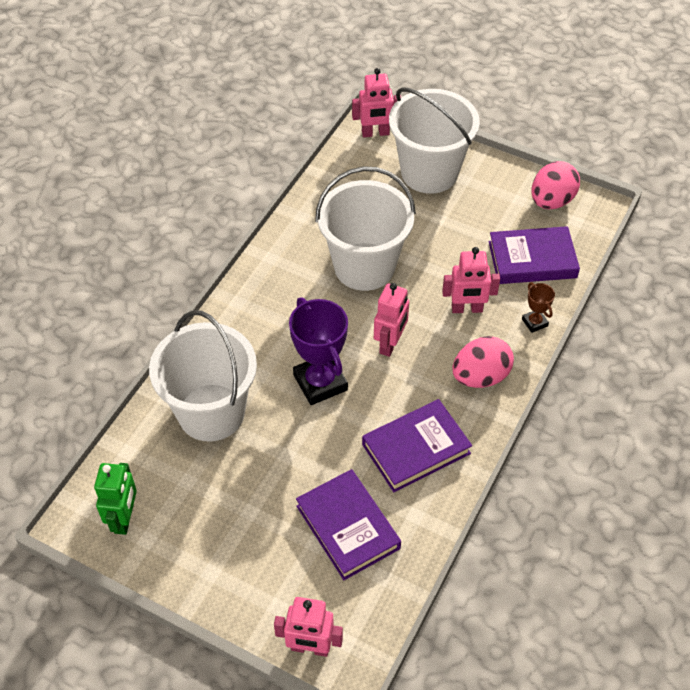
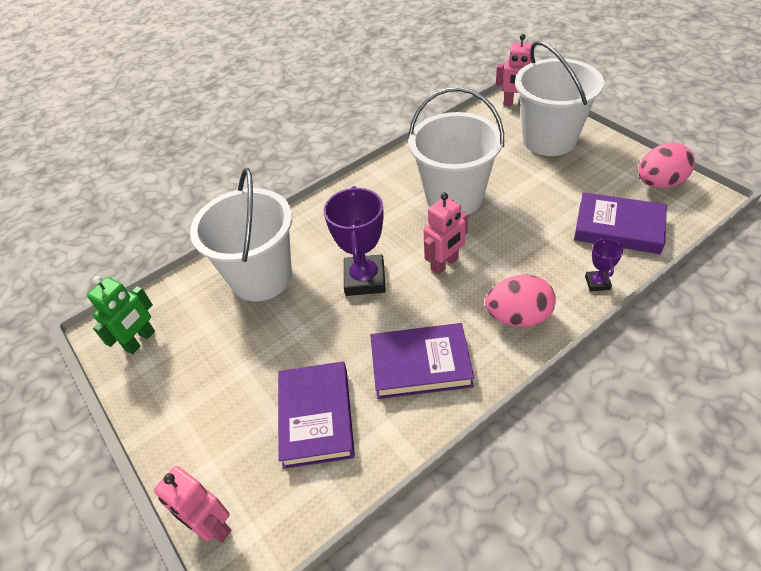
camera: 30 degrees right, 5 degrees down
pink robot [442,247,500,313] -> none
brown trophy [522,282,555,333] -> purple trophy [585,237,623,291]

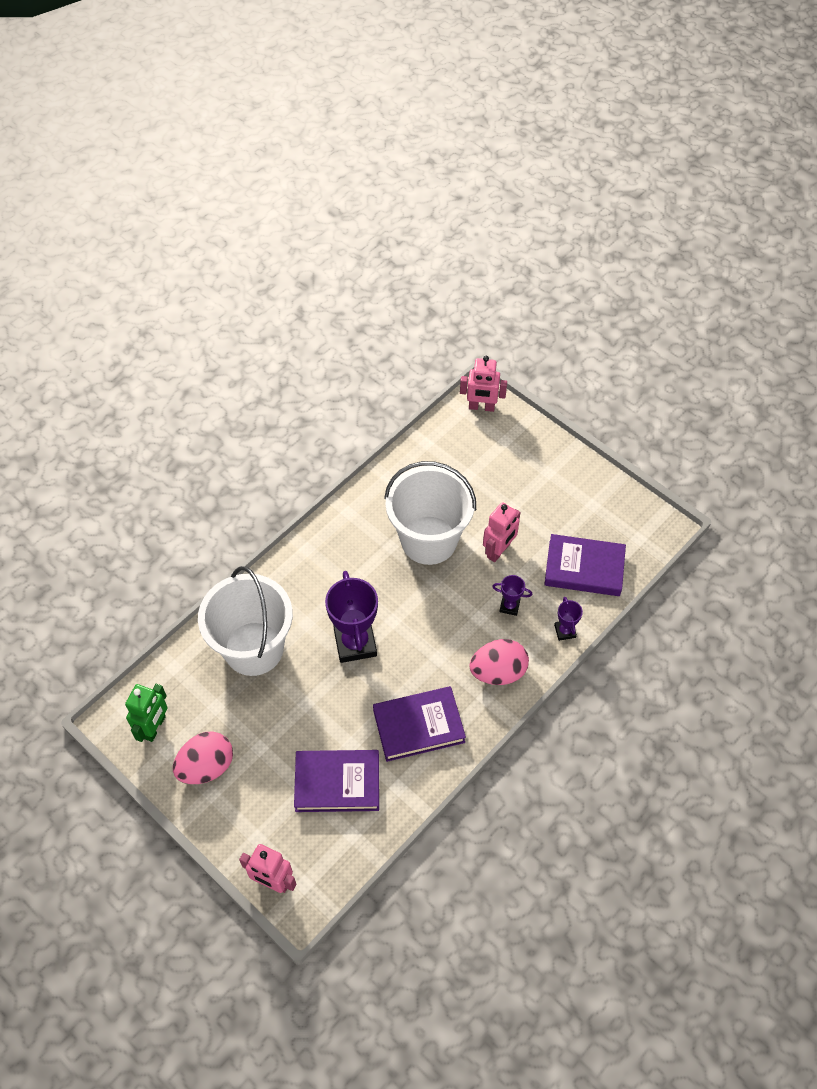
camera: 15 degrees left, 10 degrees up
purple book [278,361,355,469] -> purple book turned 75 degrees counterclockwise [294,750,379,812]
pink robot [423,193,468,275] -> pink robot moved to [483,502,521,562]
white bucket [515,41,604,156] -> none
pink egg [638,143,695,189] -> pink egg moved to [173,731,233,784]
none -> purple trophy [492,575,532,616]

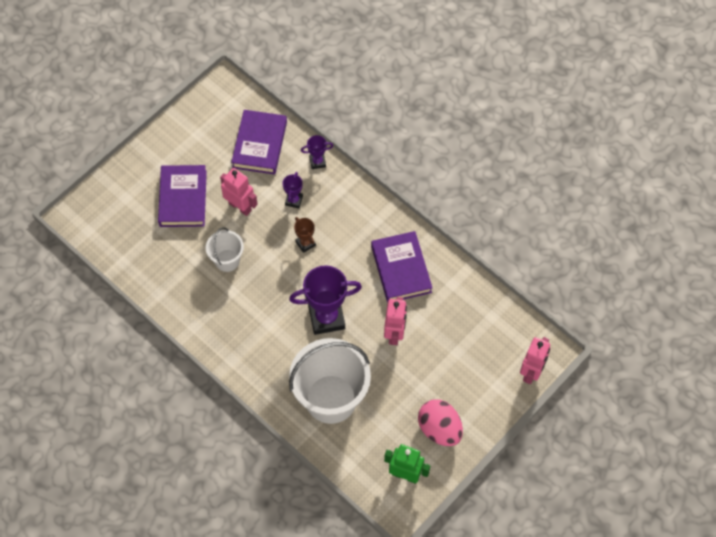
camera: 90 degrees left, 5 degrees up
purple book [294,750,379,812] -> purple book moved to [158,165,207,227]
white bucket [384,461,476,565] -> white bucket [206,227,244,272], size x0.50
pink robot [460,356,507,412] -> pink robot moved to [384,297,407,345]
pink egg [469,639,529,685] -> none
none -> brown trophy [294,217,316,253]

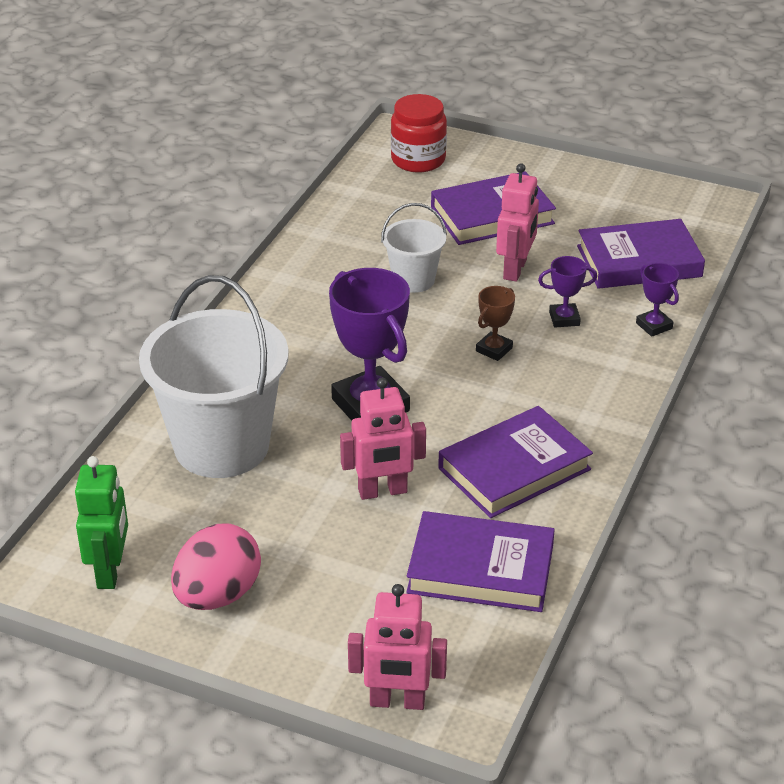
camera: 70 degrees right, 25 degrees down
none -> red jar [391,94,447,172]
none -> purple book [406,511,555,612]

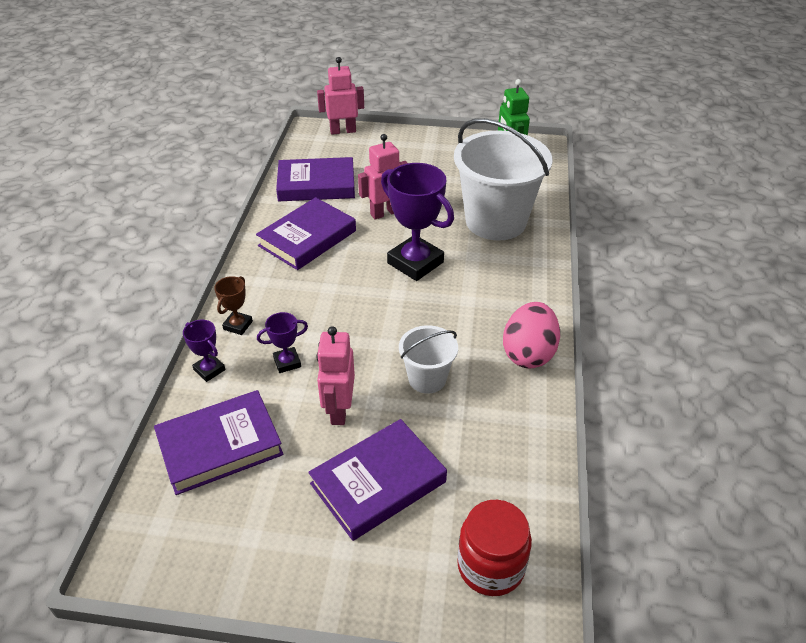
camera: 165 degrees right, 5 degrees up
pink egg [171,523,261,610] -> pink egg moved to [503,302,560,368]
brown trophy [476,286,515,361] -> brown trophy moved to [214,276,253,335]

